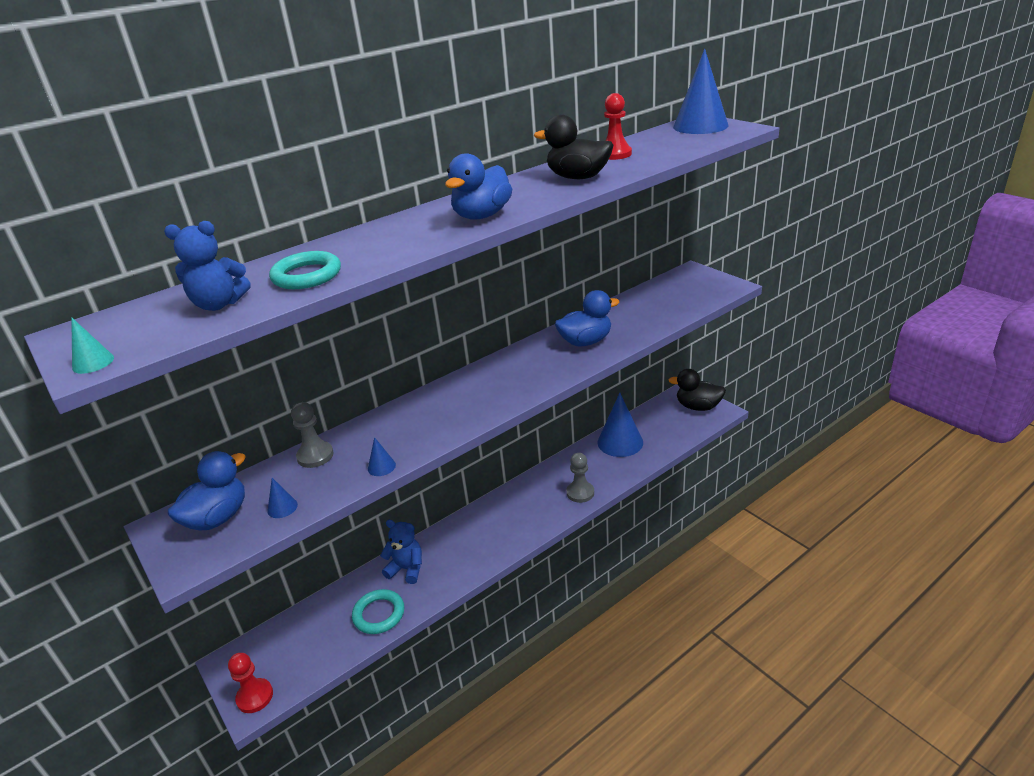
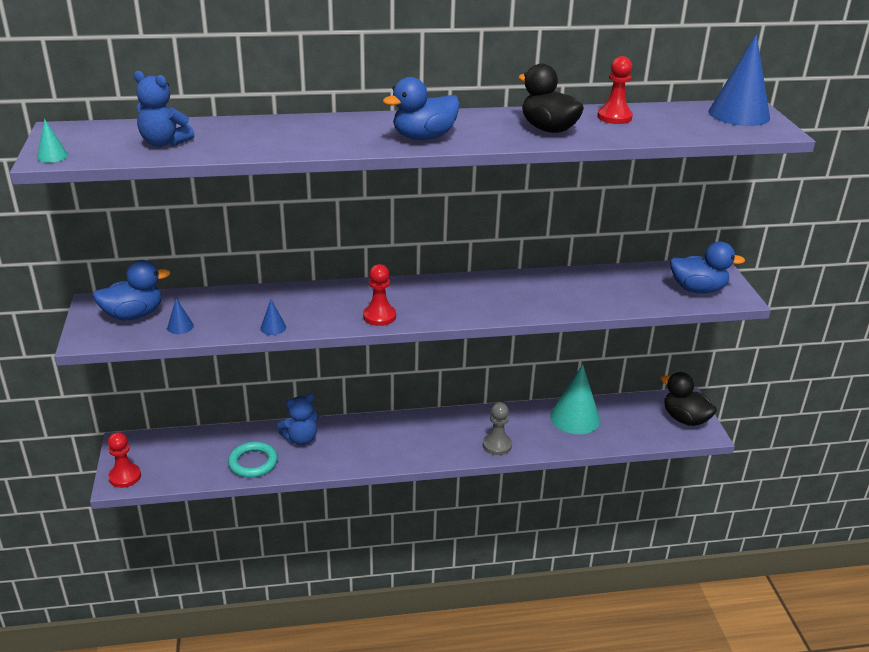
camera: 25 degrees right, 0 degrees up
turquoise ring [269,251,341,289] -> none
grey pawn [291,402,333,468] -> none
blue teddy bear [380,520,422,584] -> blue teddy bear turned 105 degrees clockwise [277,394,319,445]
blue duck [555,290,619,347] -> blue duck moved to [670,242,745,293]
blue cone [598,393,643,457] -> turquoise cone [550,364,600,434]
none -> red pawn [363,264,396,326]

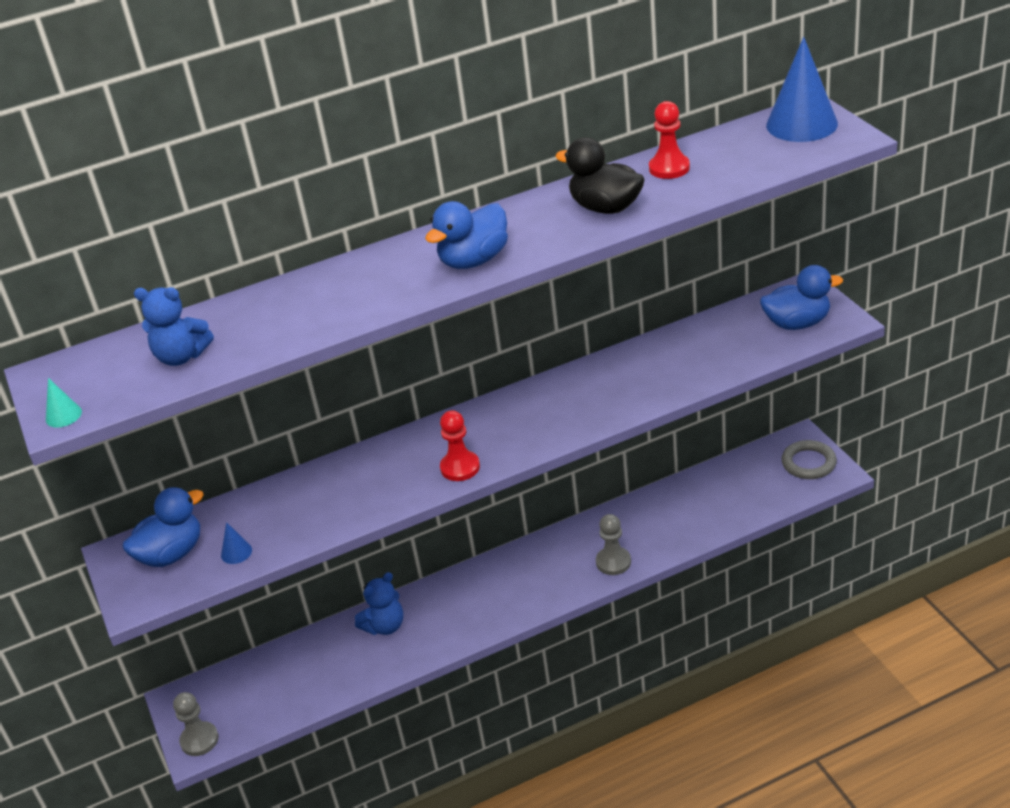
camera: 10 degrees left, 5 degrees up
red pawn [108,432,141,488] -> grey pawn [173,692,219,756]
turquoise ring [228,441,278,478] -> none
blue cone [260,300,286,335] -> none
turquoise cone [550,364,600,434] -> none
black duck [660,372,717,426] -> grey ring [781,440,837,479]

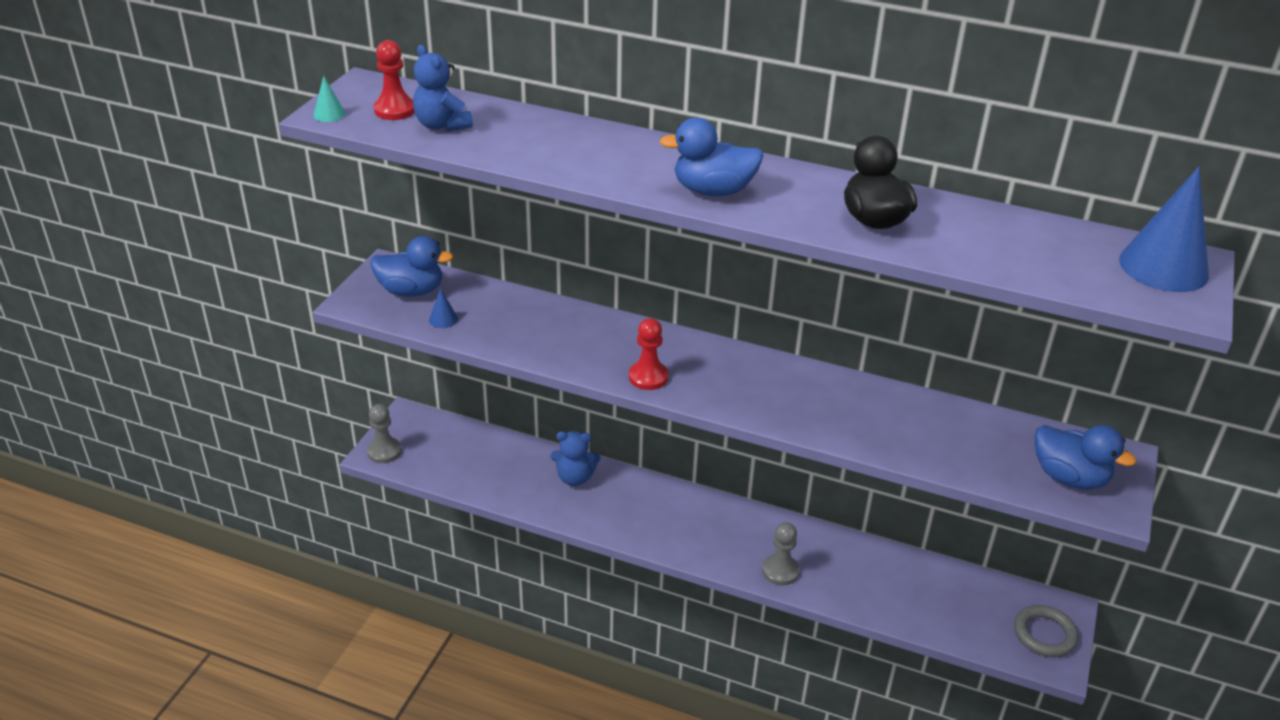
camera: 40 degrees right, 0 degrees up
red pawn [649,101,690,179] -> red pawn moved to [374,40,415,120]

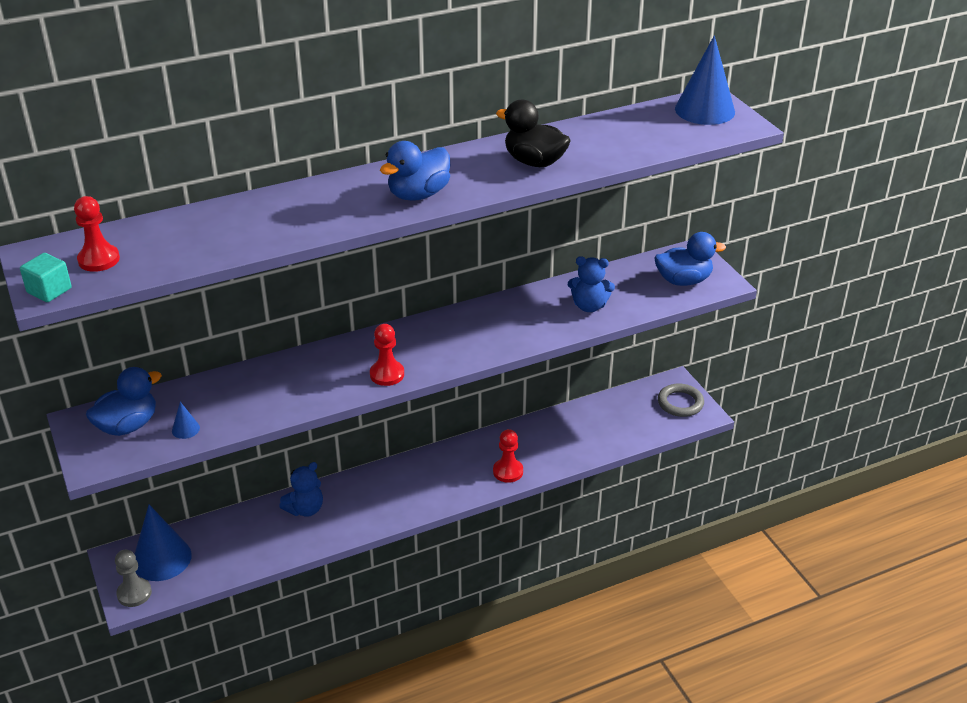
camera: 45 degrees left, 0 degrees up
turquoise cone [313,76,345,122] -> turquoise cube [20,253,72,302]
blue teddy bear [413,45,473,131] -> blue teddy bear moved to [568,256,615,312]
grey pawn [762,522,799,585] -> red pawn [493,429,523,483]
none -> blue cone [135,505,192,581]

